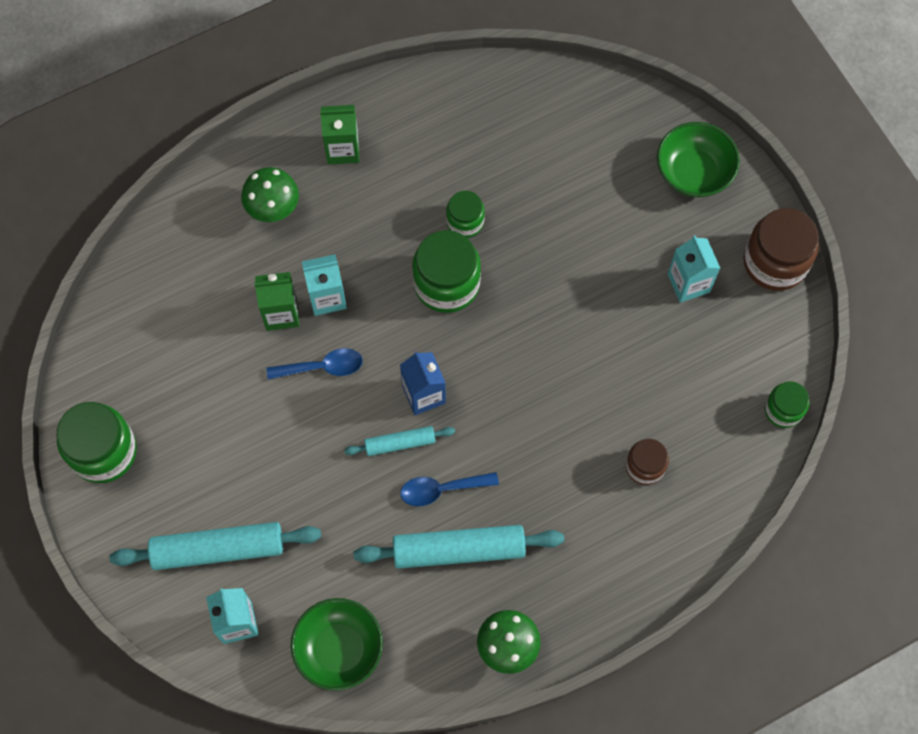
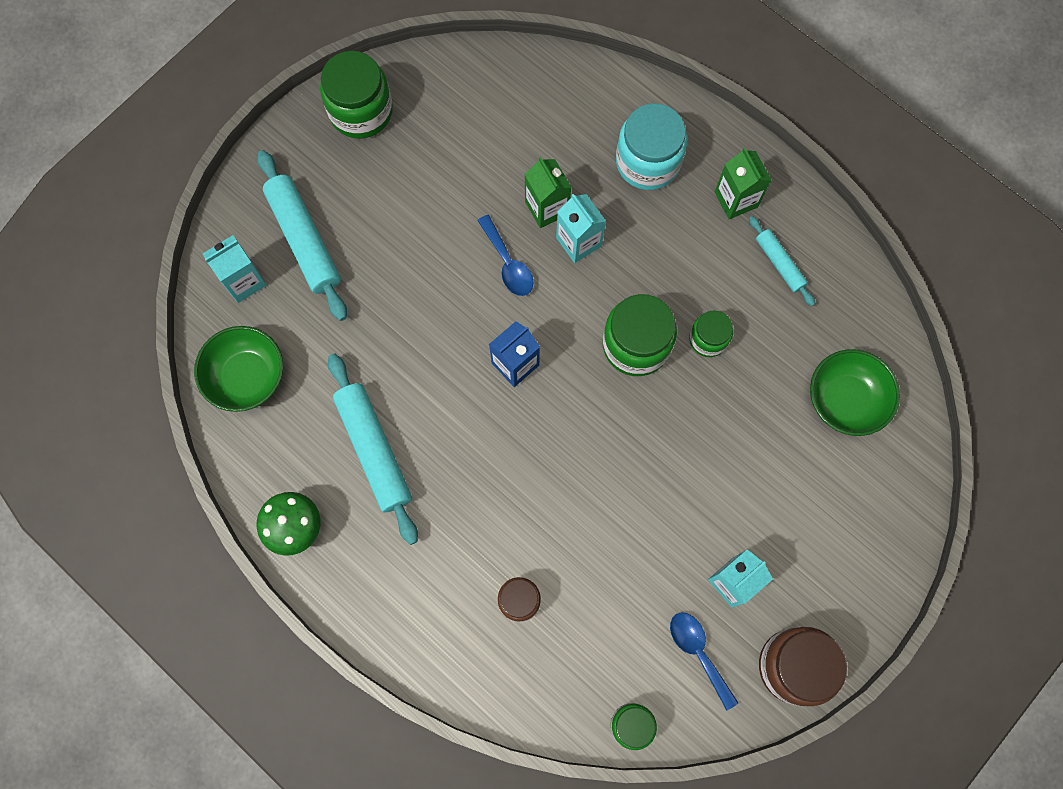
camera: 70 degrees right, 5 degrees up
green mushroom [241,167,299,222] -> turquoise jar [616,103,687,190]
turquoise rolling pin [344,426,455,456] -> turquoise rolling pin moved to [749,216,815,306]
blue spoon [400,472,499,506] -> blue spoon moved to [670,613,738,711]
green bowl [657,122,740,197] -> green bowl moved to [810,349,900,436]

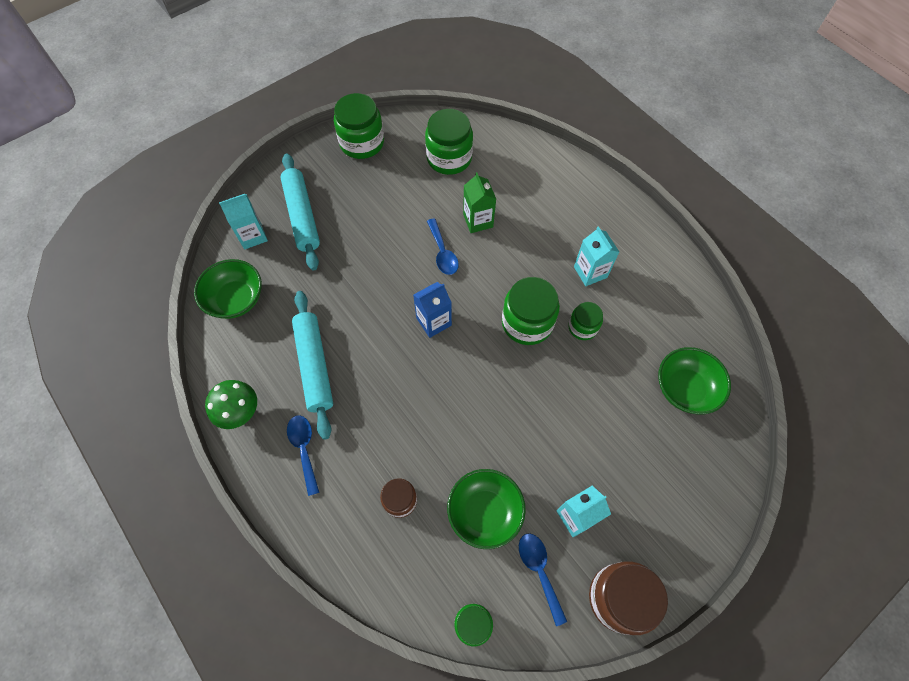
camera: 10 degrees right, 10 degrees down
turquoise carton [556,194,606,263] -> turquoise carton moved to [574,226,619,286]
turquoise jar [616,103,687,190] -> none
green carton [715,148,771,219] -> none
turquoise rolling pin [749,216,815,306] -> none
none -> blue spoon [287,415,320,496]
none -> green jar [425,109,473,175]
none -> green bowl [447,469,526,549]

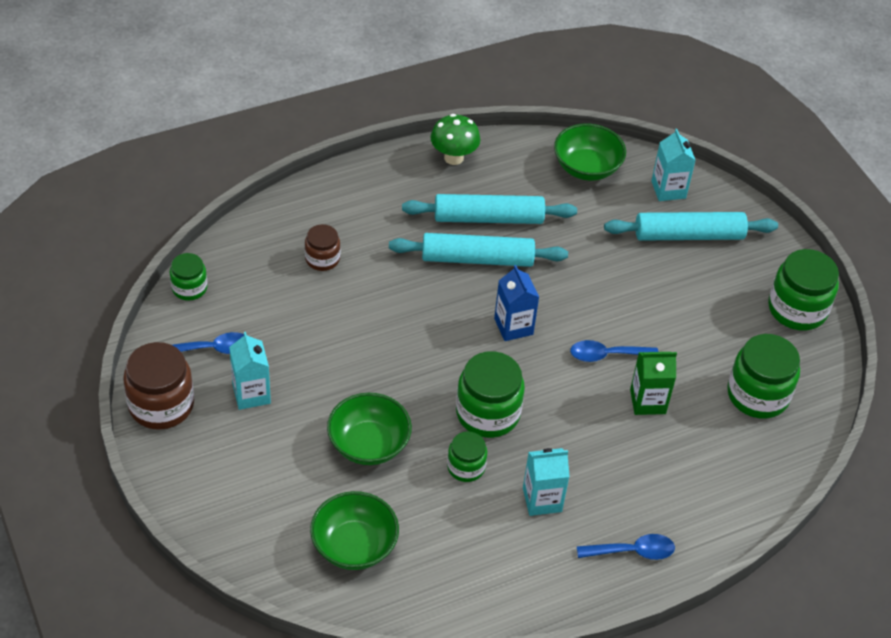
camera: 100 degrees right, 15 degrees down
blue spoon [287,415,320,496] -> blue spoon moved to [577,534,675,560]
green bowl [447,469,526,549] -> green bowl moved to [327,393,412,465]
none -> turquoise rolling pin [389,233,568,267]

